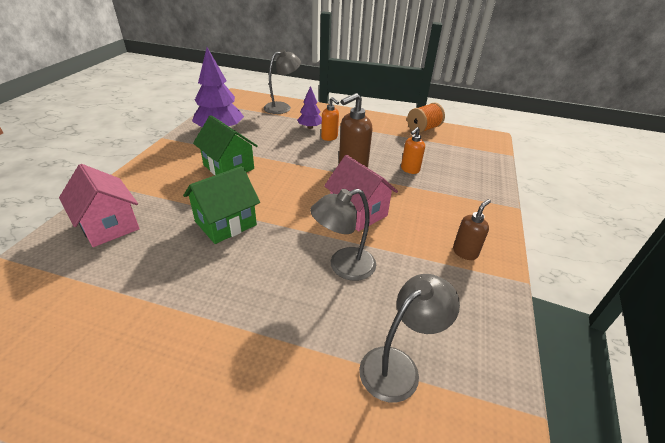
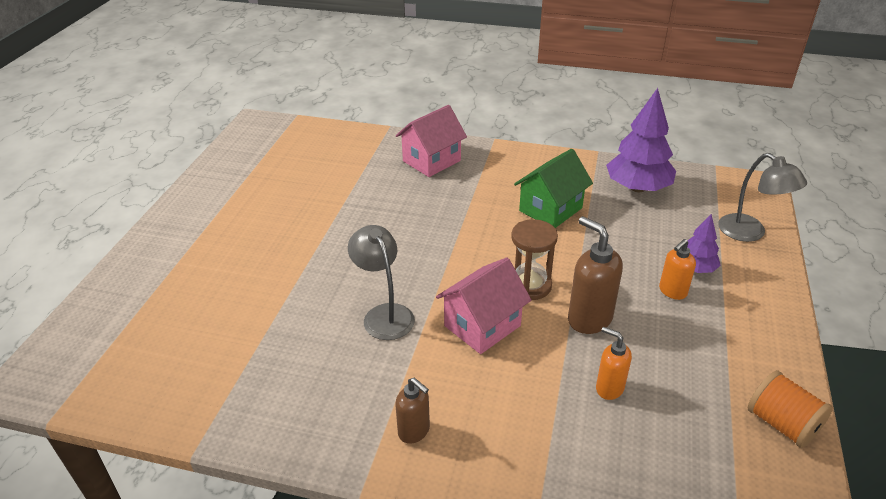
camera: 90 degrees right, 0 degrees up
green house [183,166,260,244] -> none
grey lamp [359,274,460,402] -> none
none -> brown hourglass [511,219,558,300]

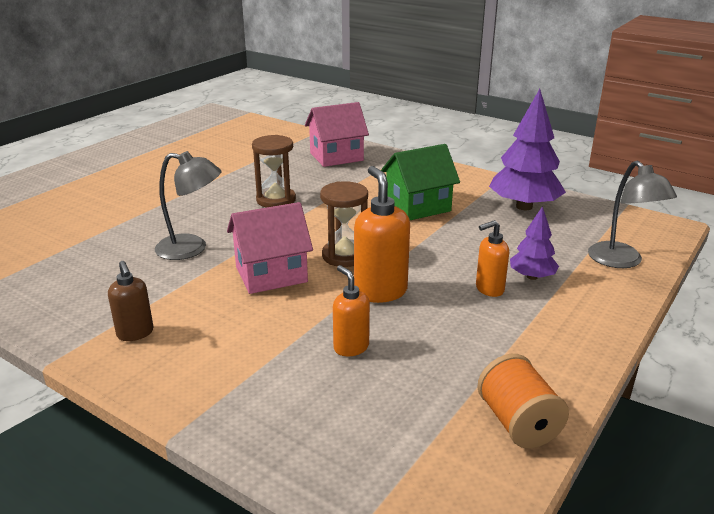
camera: 20 degrees right, 10 degrees down
grey lamp [348,225,415,340] -> grey lamp turned 105 degrees clockwise [155,151,221,260]
brown soap dispenser [568,216,623,334] -> orange soap dispenser [354,166,410,303]
none -> brown hourglass [252,135,296,208]

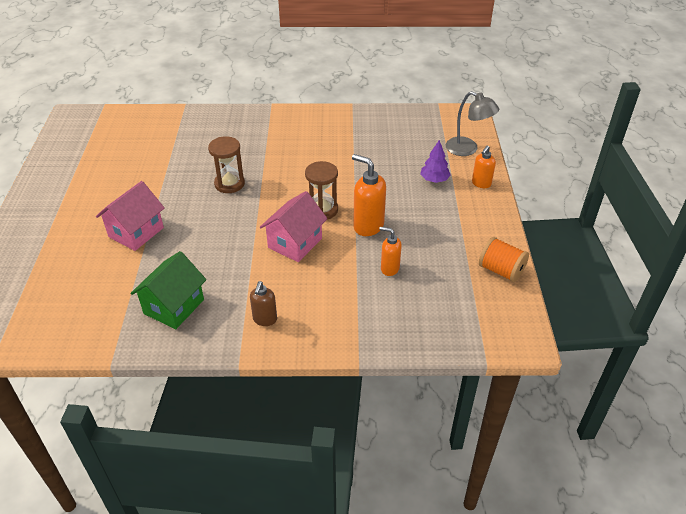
camera: 35 degrees left, 15 degrees up
brown soap dispenser [108,261,154,341] -> brown soap dispenser turned 75 degrees clockwise [250,281,277,326]
grey lamp [155,151,221,260] -> none
pink house [305,102,369,167] -> pink house moved to [96,181,165,251]
green house [381,144,460,220] -> green house moved to [130,251,206,329]
orange soap dispenser [476,220,509,297] -> orange soap dispenser moved to [472,145,496,188]
purple tree [489,89,566,210] -> none

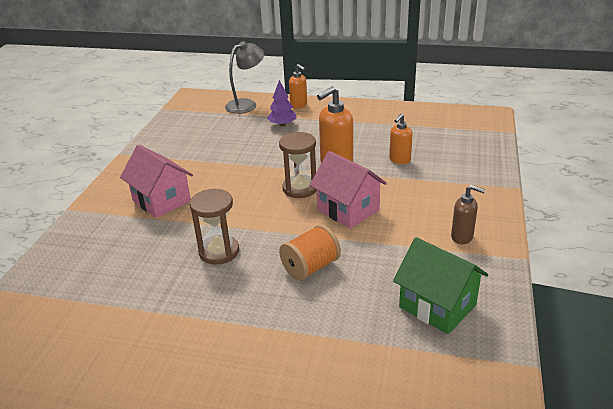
camera: 75 degrees left, 10 degrees down
pink house [96,181,165,251] -> pink house moved to [120,145,193,218]
orange spool [479,237,529,282] -> orange spool moved to [279,224,341,281]

